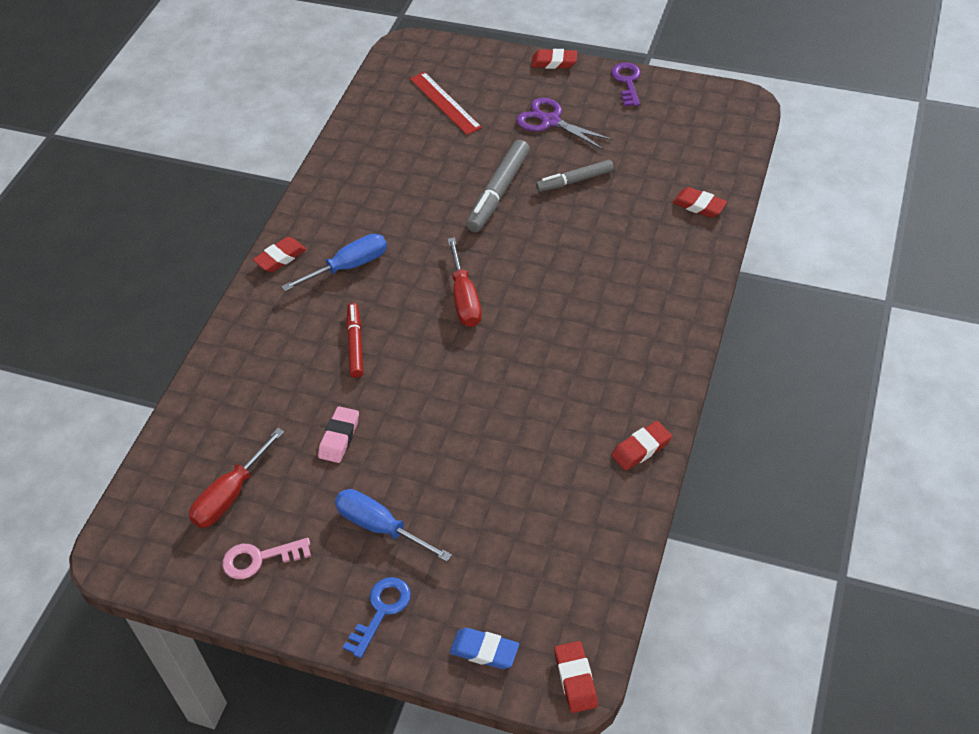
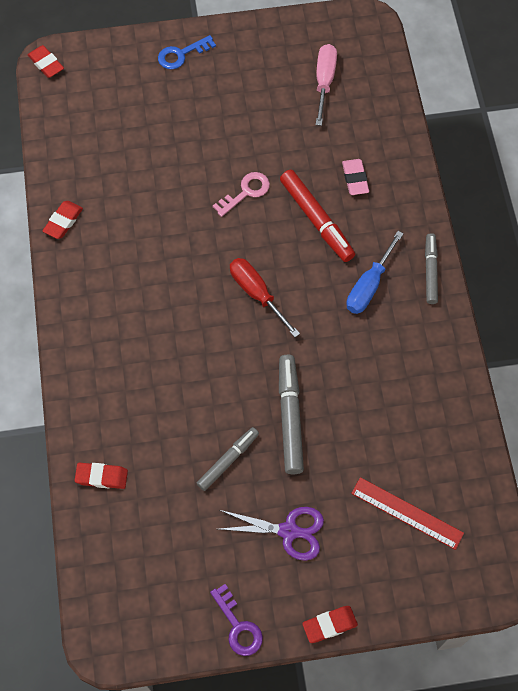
camera: 150 degrees right, 15 degrees up
red screwdriver [189,428,284,528] -> pink screwdriver [316,44,337,126]
pink key [222,538,311,579] -> pink key moved to [212,172,270,217]
red eraser [253,237,307,272] -> grey marker [425,233,438,304]
pink eraser [318,406,359,463] -> pink eraser moved to [342,159,369,195]
blue screwdriver [335,489,452,562] -> none
blue key [343,577,411,658] -> blue key turned 60 degrees clockwise [158,35,216,69]
red marker [346,303,363,378] -> red marker [280,170,355,262], size x1.54
blue eraser [450,628,519,669] -> none

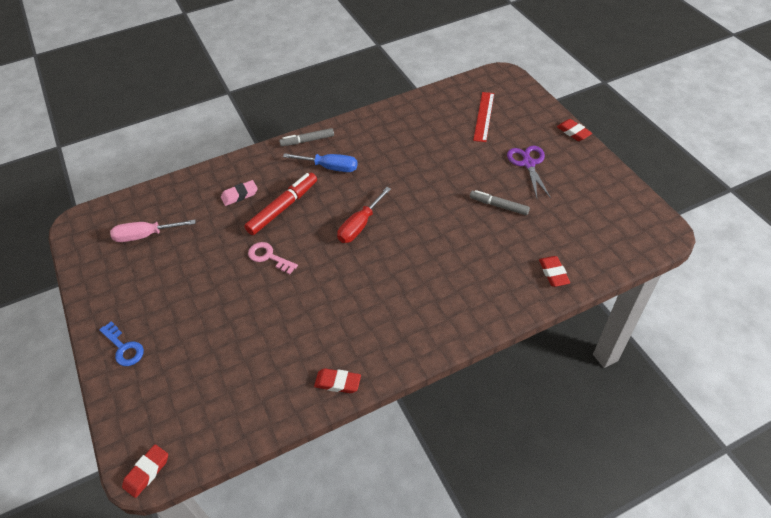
camera: 105 degrees left, 15 degrees down
purple key [210,584,263,656] -> none
grey marker [279,355,304,474] -> none

